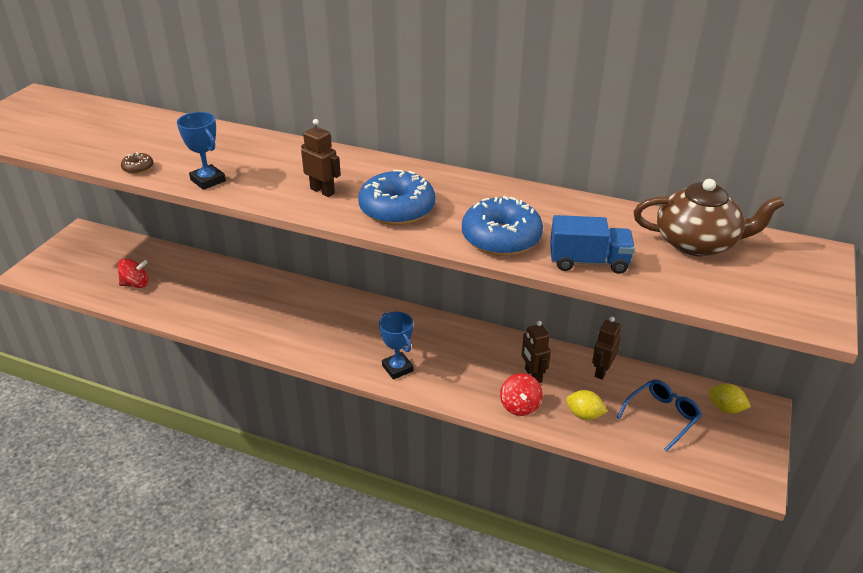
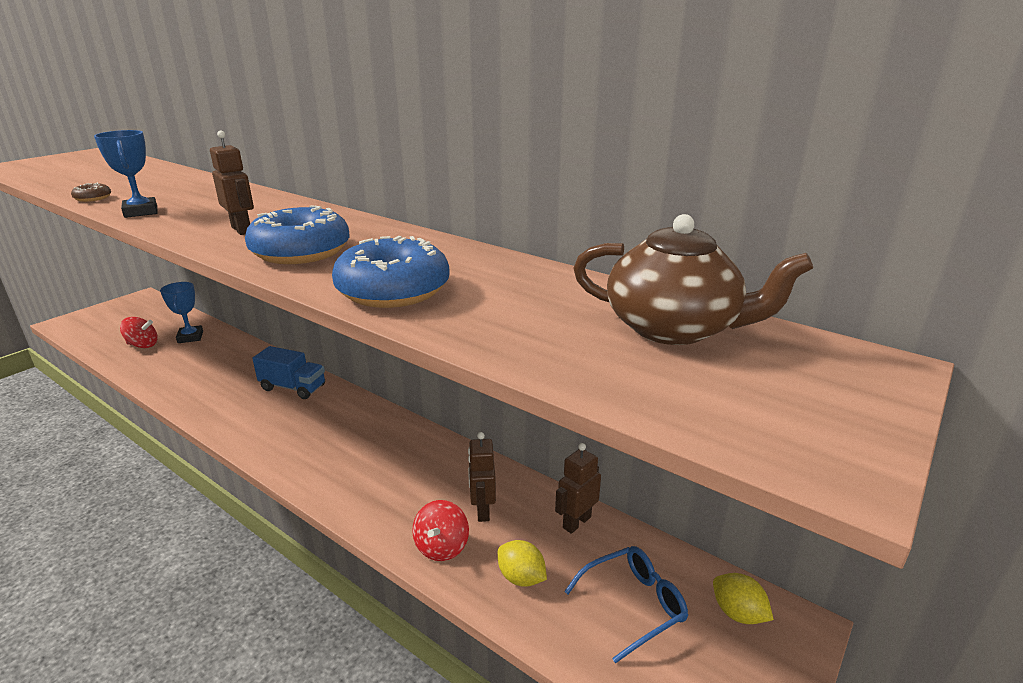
camera: 15 degrees right, 10 degrees down
blue trophy [379,312,414,380] -> blue trophy moved to [160,282,203,343]
blue truck [550,215,635,274] -> blue truck moved to [252,346,325,399]

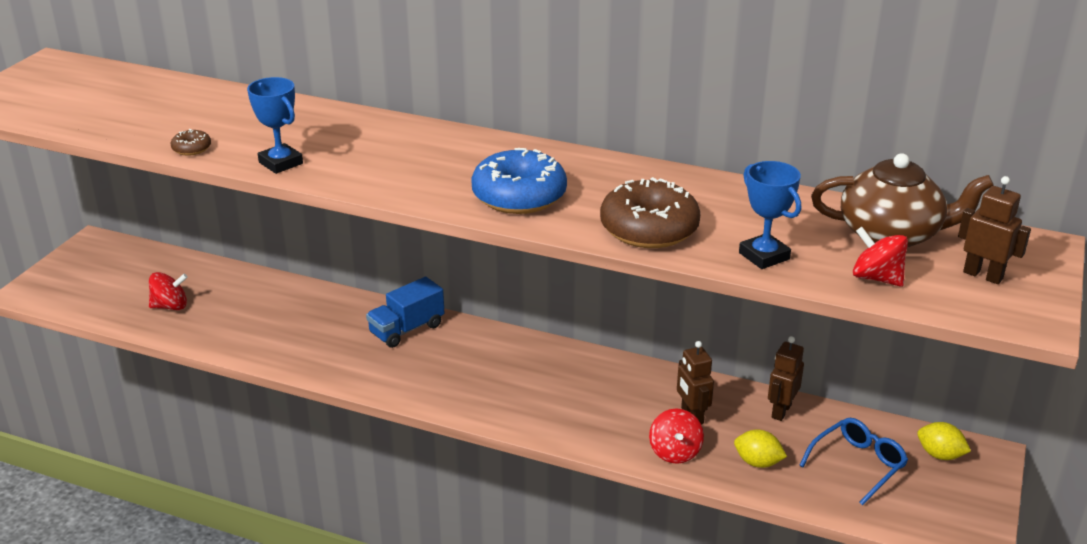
camera: 15 degrees left, 5 degrees up
blue trophy [160,282,203,343] -> blue trophy moved to [739,161,801,269]
brown robot [210,131,254,235] -> brown robot moved to [958,176,1031,284]
blue truck [252,346,325,399] -> blue truck turned 135 degrees clockwise [366,277,445,348]
blue donut [332,236,450,308] -> brown donut [600,177,701,248]
none -> red spinning top [853,227,908,287]

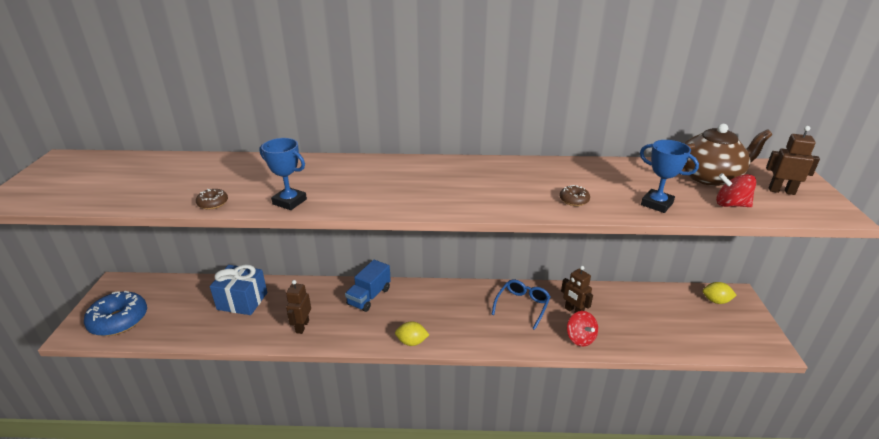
camera: 20 degrees left, 0 degrees up
red spinning top [149,272,188,310] -> none
blue donut [471,148,567,214] -> blue donut moved to [84,291,147,336]
brown donut [600,177,701,248] -> brown donut [560,185,590,206], size x0.44
yellow lemon [734,429,787,468] -> yellow lemon moved to [395,322,429,346]
brown robot [768,336,804,421] -> brown robot moved to [286,280,311,334]
blue glasses [799,418,908,505] -> blue glasses moved to [491,279,550,330]
none -> blue gift [210,264,267,315]

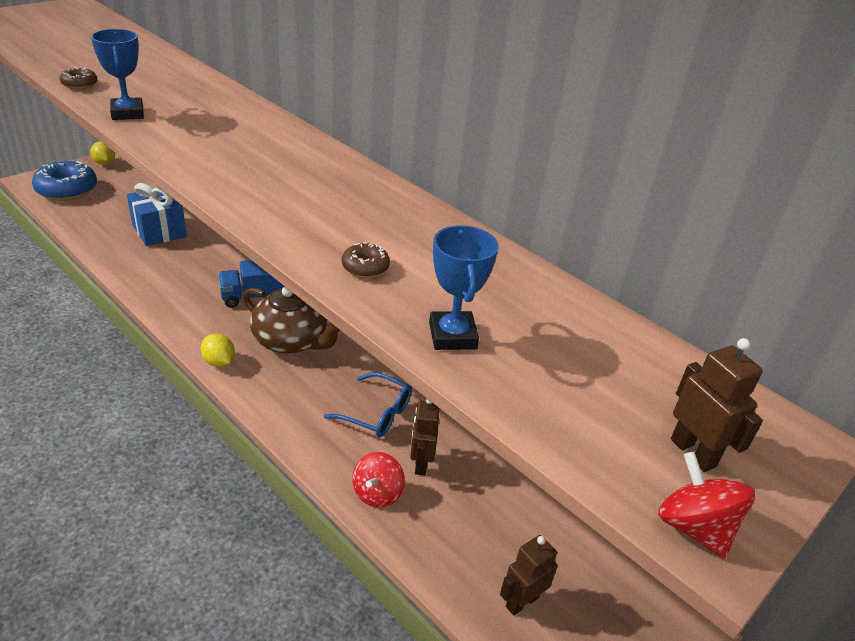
camera: 40 degrees right, 5 degrees up
brown robot [286,280,311,334] -> brown robot moved to [500,535,557,616]
blue glasses [491,279,550,330] -> blue glasses turned 45 degrees clockwise [324,372,412,437]
brown teapot [682,124,772,186] -> brown teapot moved to [243,286,341,354]
yellow lemon [703,282,737,304] -> yellow lemon moved to [90,141,115,165]
red spinning top [716,173,756,207] -> red spinning top moved to [658,452,755,559]

